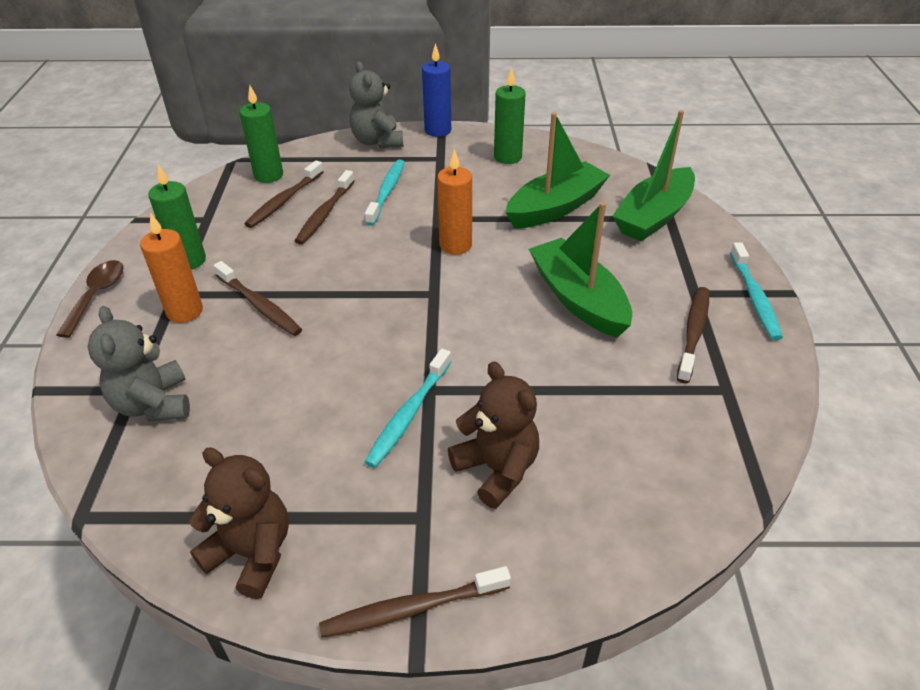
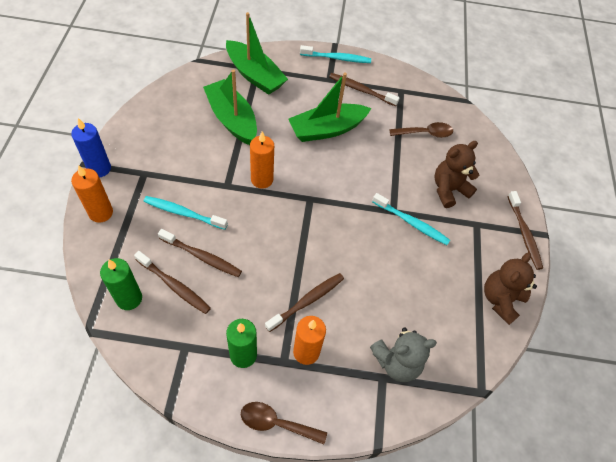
camera: 90 degrees left, 15 degrees up
grey teddy bear [349,61,404,148] -> orange candle [71,165,113,223]
green candle [494,67,526,164] -> none
none -> brown spoon [389,122,453,138]

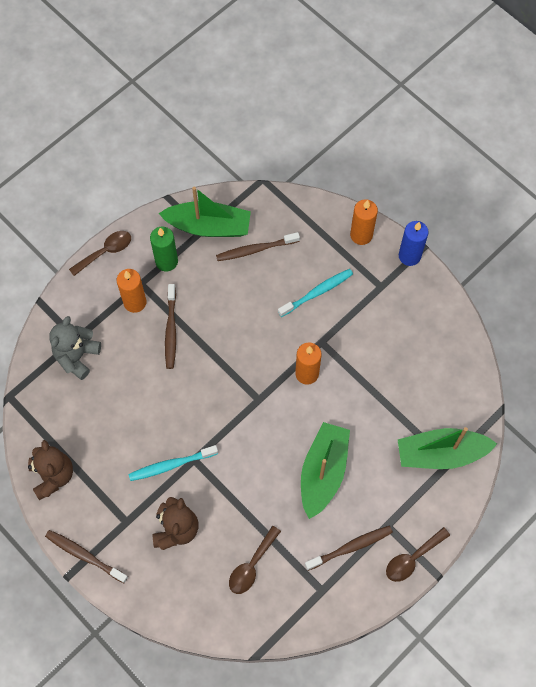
camera: 135 degrees right, 10 degrees up
green candle [100,258,142,310] -> none
brown toothbrush [158,229,242,277] -> none
green boat [203,69,257,145] -> green boat moved to [159,186,251,237]
turquoise toothbrush [300,45,371,63] -> brown spoon [386,527,450,582]

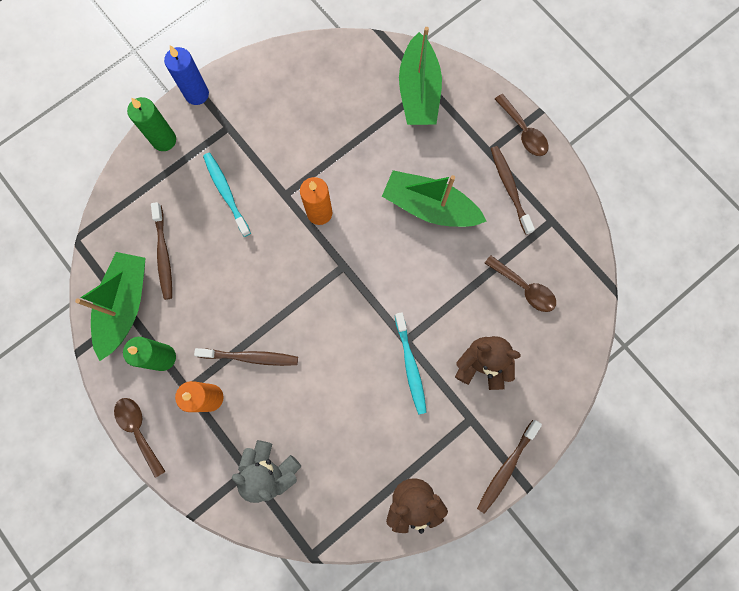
camera: 85 degrees left, 10 degrees up
orange candle [350,199,378,245] -> green candle [127,97,176,151]

